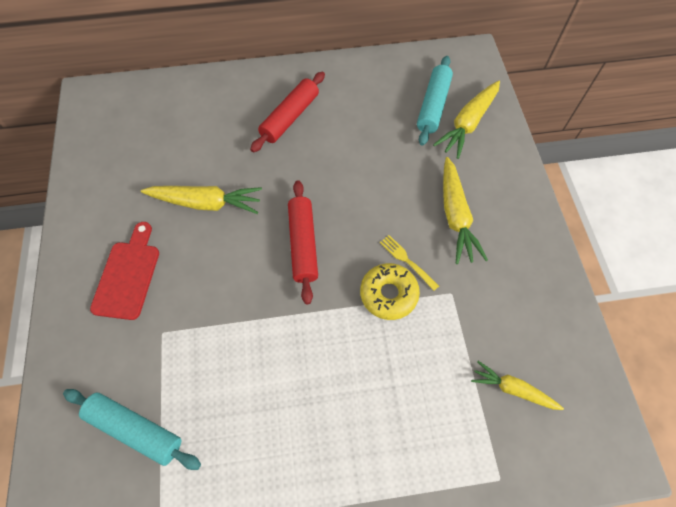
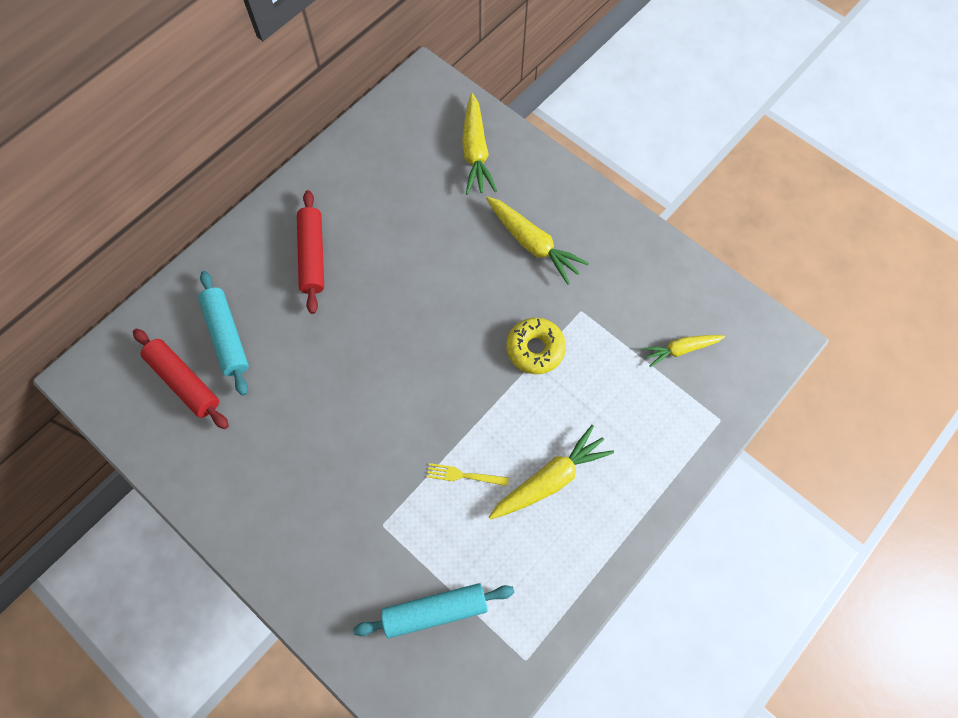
camera: 40 degrees left, 5 degrees up
red cutting board [90,222,159,320] -> none
yellow carrot [141,186,262,214] -> yellow carrot moved to [489,425,614,520]
red rolling pin [288,180,318,304] -> red rolling pin moved to [133,329,229,429]
yellow fork [380,235,439,291] -> yellow fork moved to [427,463,509,486]
turquoise rolling pin [417,56,453,146] -> turquoise rolling pin moved to [198,271,249,396]

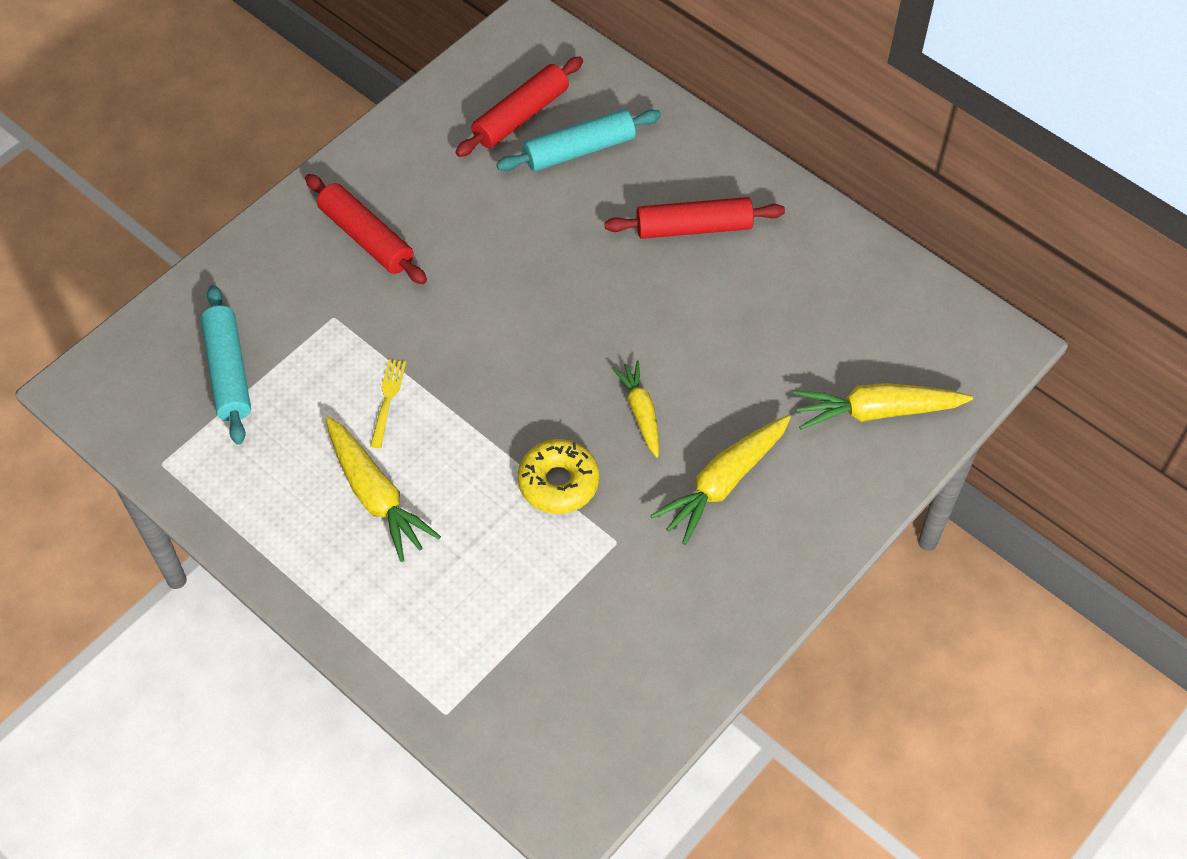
camera: 90 degrees right, 10 degrees down
yellow carrot [642,335,725,367] -> yellow carrot moved to [612,360,659,458]
none -> red rolling pin [305,174,427,284]

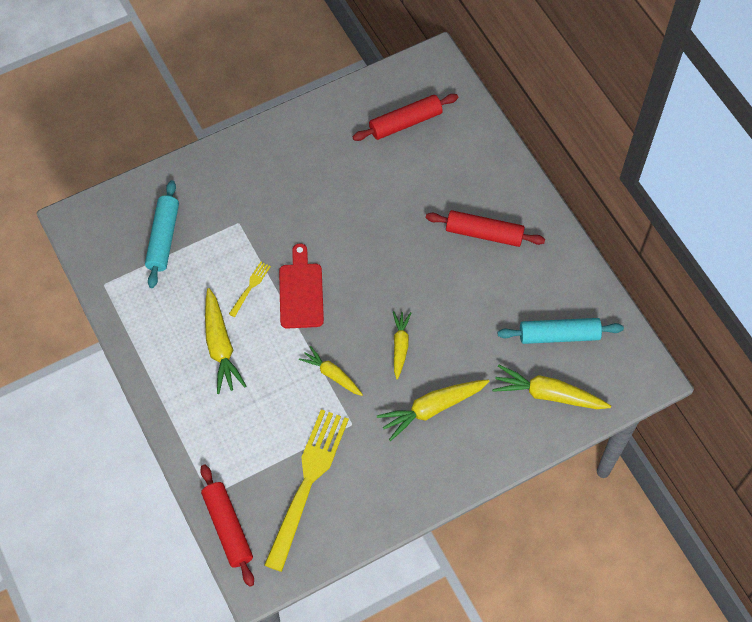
camera: 20 degrees right, 5 degrees up
red rolling pin [305,174,427,284] -> red rolling pin moved to [200,465,254,587]
turquoise rolling pin [496,109,661,171] -> turquoise rolling pin moved to [498,318,624,344]
yellow donut [518,439,599,514] -> yellow carrot [299,346,363,396]
none -> yellow fork [264,409,349,572]
none -> red cutting board [279,243,324,329]

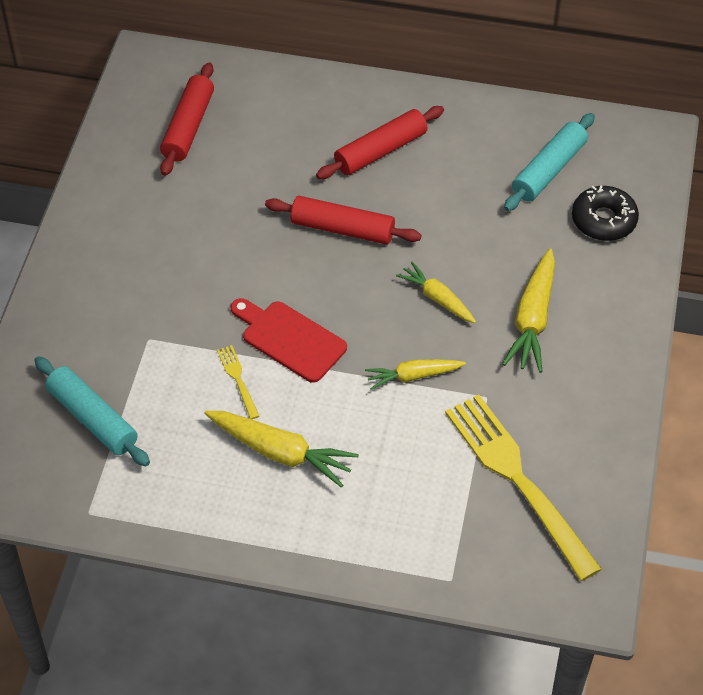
camera: 50 degrees left, 10 degrees down
red rolling pin [200,465,254,587] -> red rolling pin moved to [265,196,421,245]
yellow carrot [492,365,611,409] -> black donut [572,185,639,241]

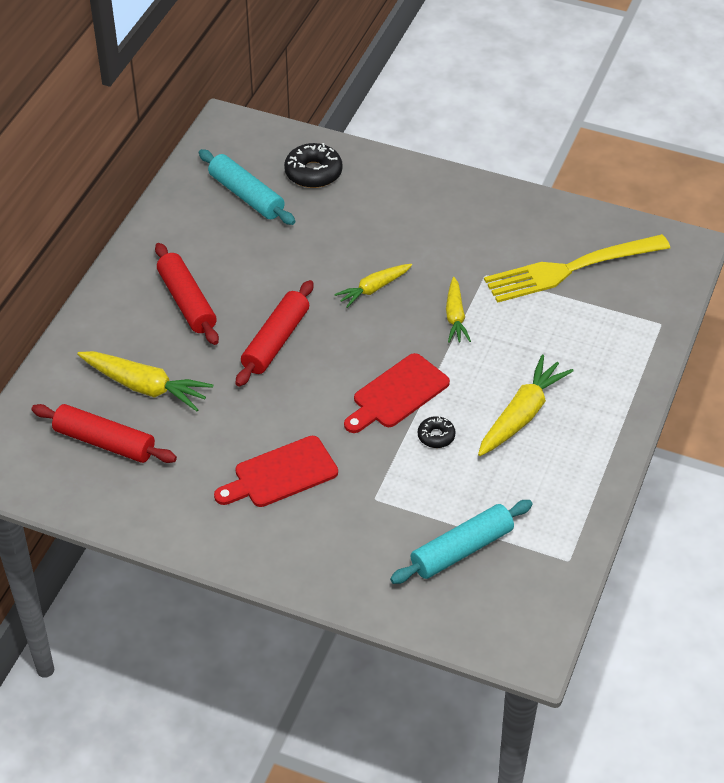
camera: 80 degrees left, 5 degrees down
yellow fork [217,345,259,419] -> black donut [418,416,455,448]
yellow carrot [502,248,555,373] -> yellow carrot moved to [77,351,213,411]
none -> red cutting board [214,436,338,507]

